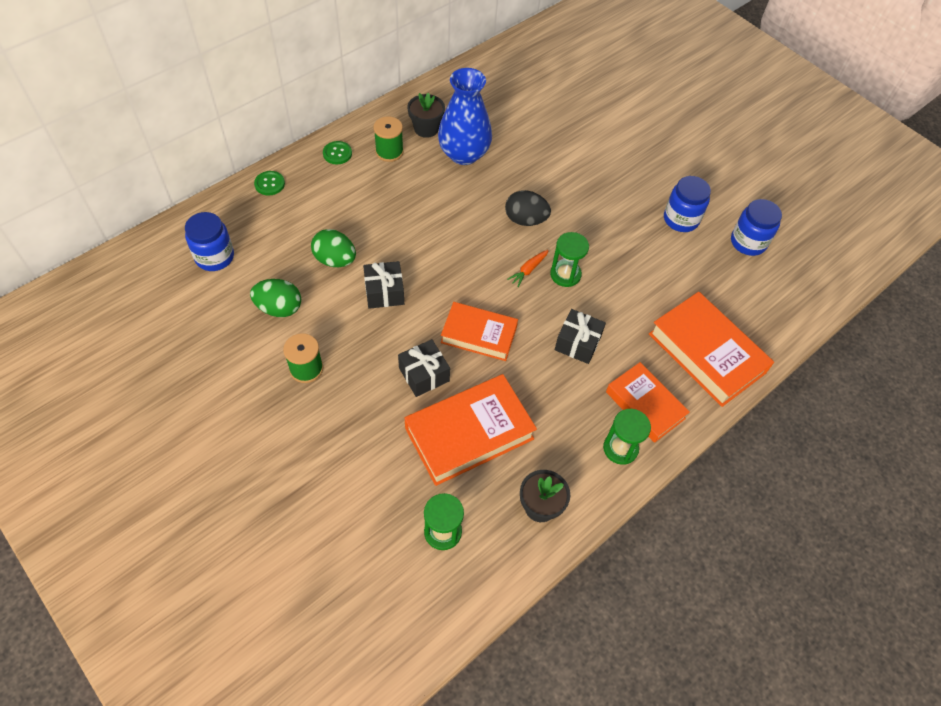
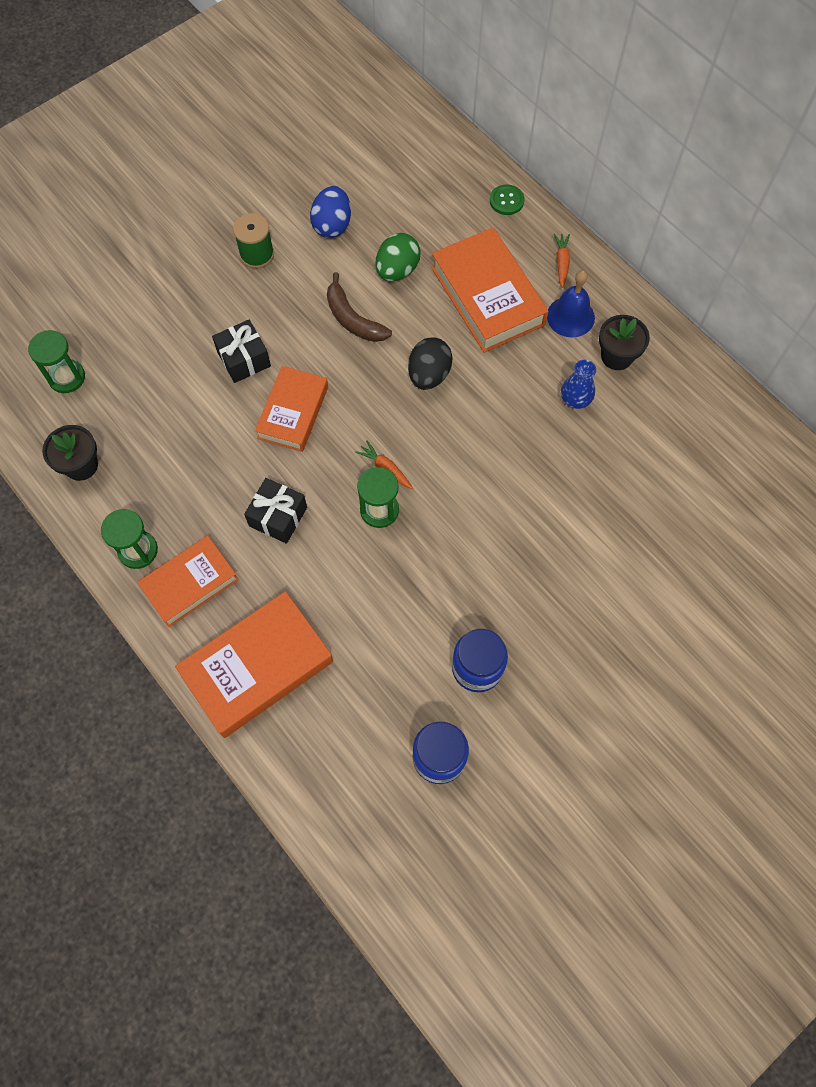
camera: 95 degrees right, 10 degrees up
blue jar [185,212,234,271] -> none
green egg [250,279,301,317] -> blue egg [310,186,351,238]
green button [323,141,352,164] -> orange carrot [554,234,570,288]
black gift [363,261,404,309] -> brown banana [327,272,392,342]
green spool [374,117,404,162] -> blue bell [547,270,595,337]
orange book [405,374,537,486] -> orange book moved to [432,228,549,353]
blue vase [438,68,492,165] -> blue vase [561,360,596,409], size x0.48
black egg [505,190,551,226] -> black egg moved to [408,337,453,390]

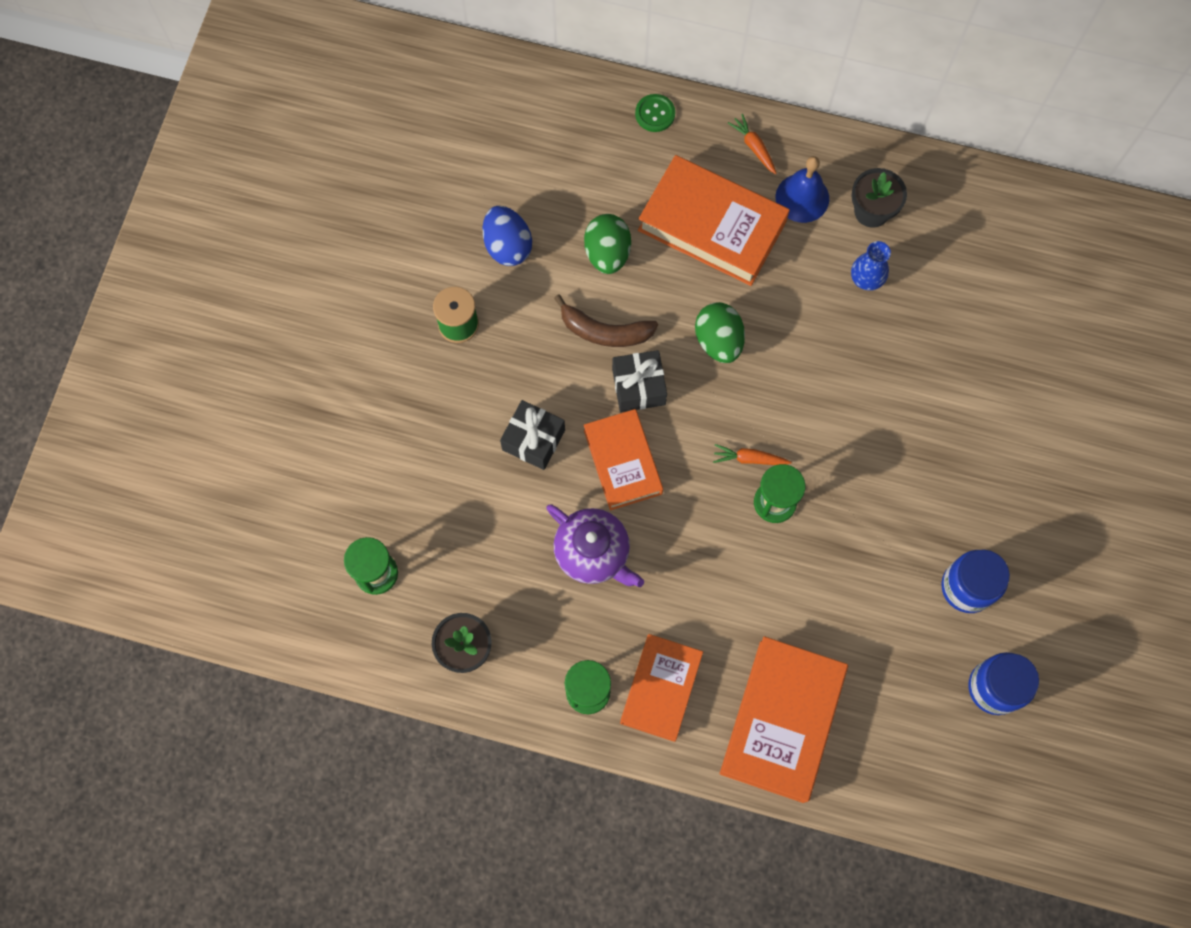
camera: 35 degrees left, 5 degrees up
black gift [244,478,307,544] -> black gift moved to [612,350,667,412]
black egg [408,337,453,390] -> green egg [695,302,745,363]
none -> purple teapot [546,504,644,587]

